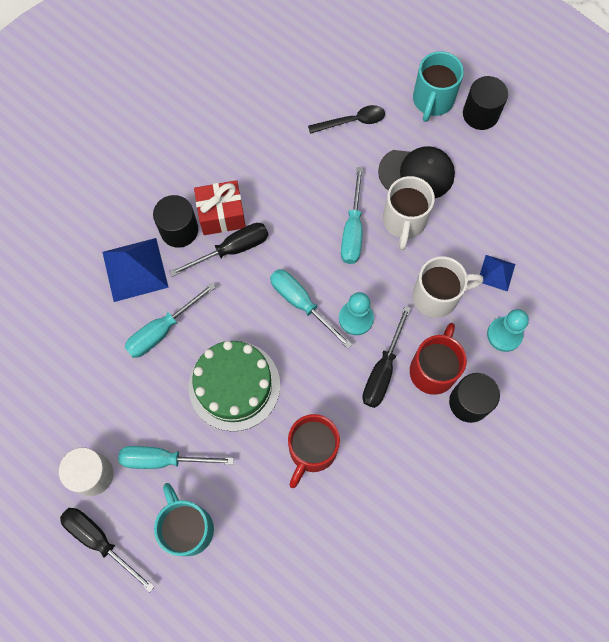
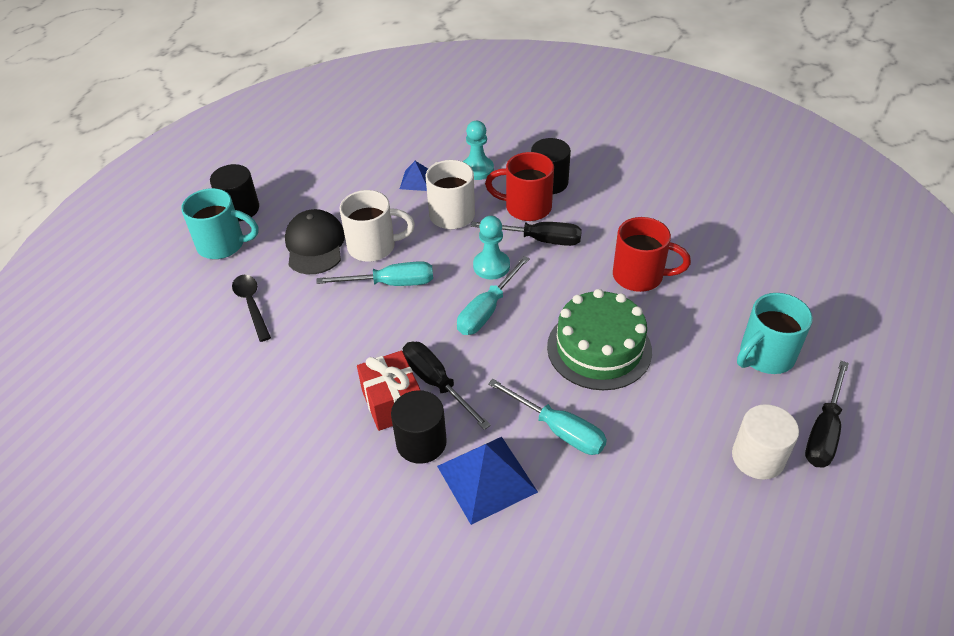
camera: 100 degrees left, 25 degrees down
turquoise screwdriver [118,446,234,469] -> none

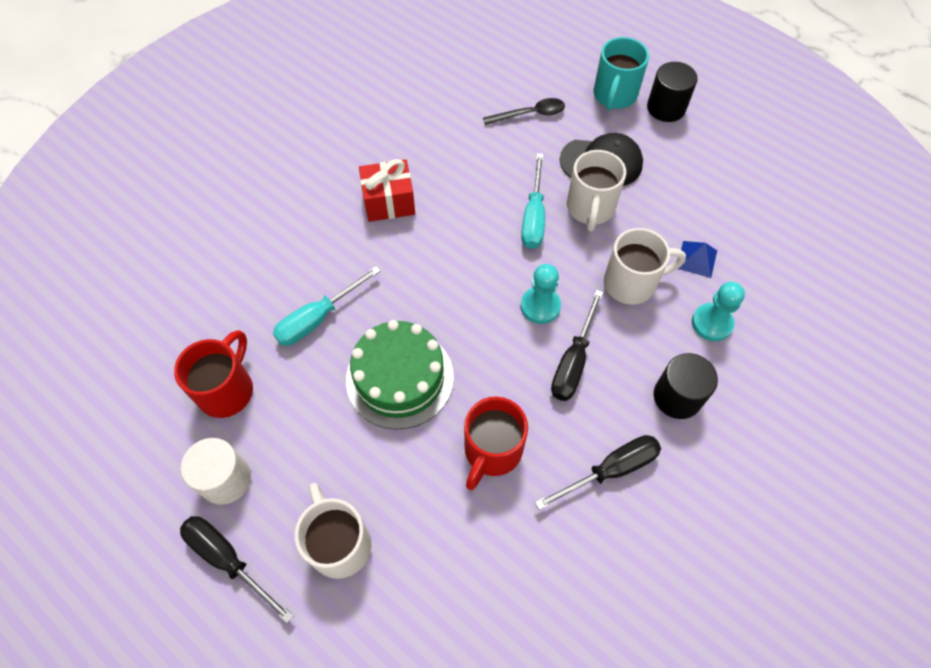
camera: 100 degrees right, 15 degrees up
black cylinder [391,390,447,464] -> none
black screwdriver [403,342,491,430] -> black screwdriver moved to [535,435,661,510]
blue pyramid [437,437,538,525] -> none
turquoise screwdriver [457,256,530,335] -> none
red mug [485,152,554,221] -> red mug moved to [174,330,253,418]
turquoise mug [737,293,813,374] -> white mug [295,483,371,579]

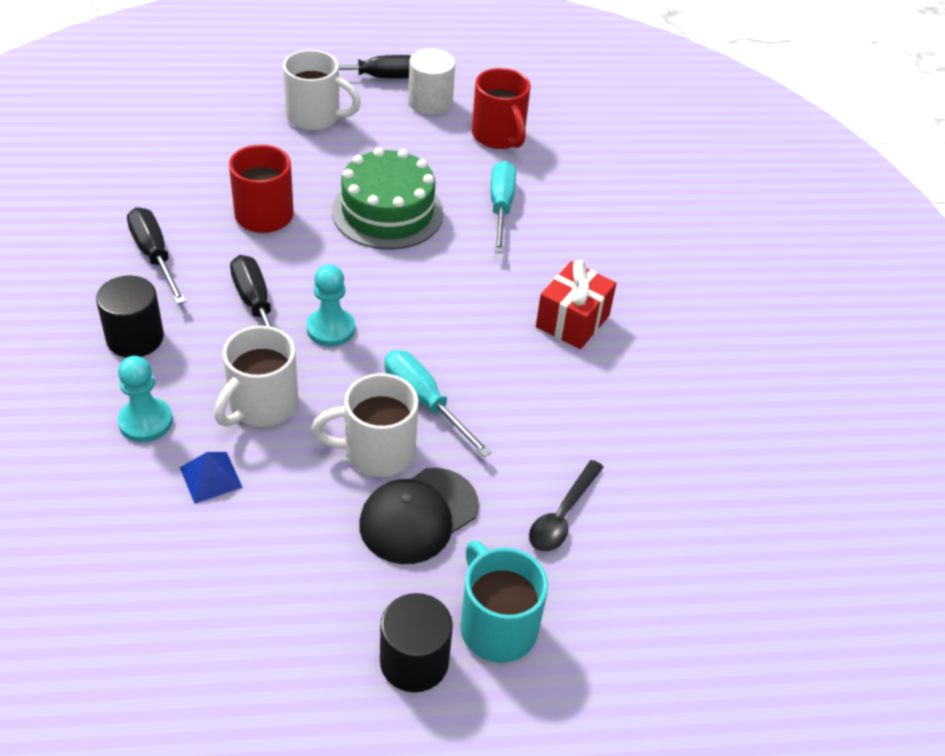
camera: 130 degrees right, 15 degrees down
black screwdriver [535,435,661,510] -> black screwdriver turned 135 degrees clockwise [127,207,186,304]
white mug [567,150,626,231] -> white mug turned 60 degrees counterclockwise [312,373,418,477]

